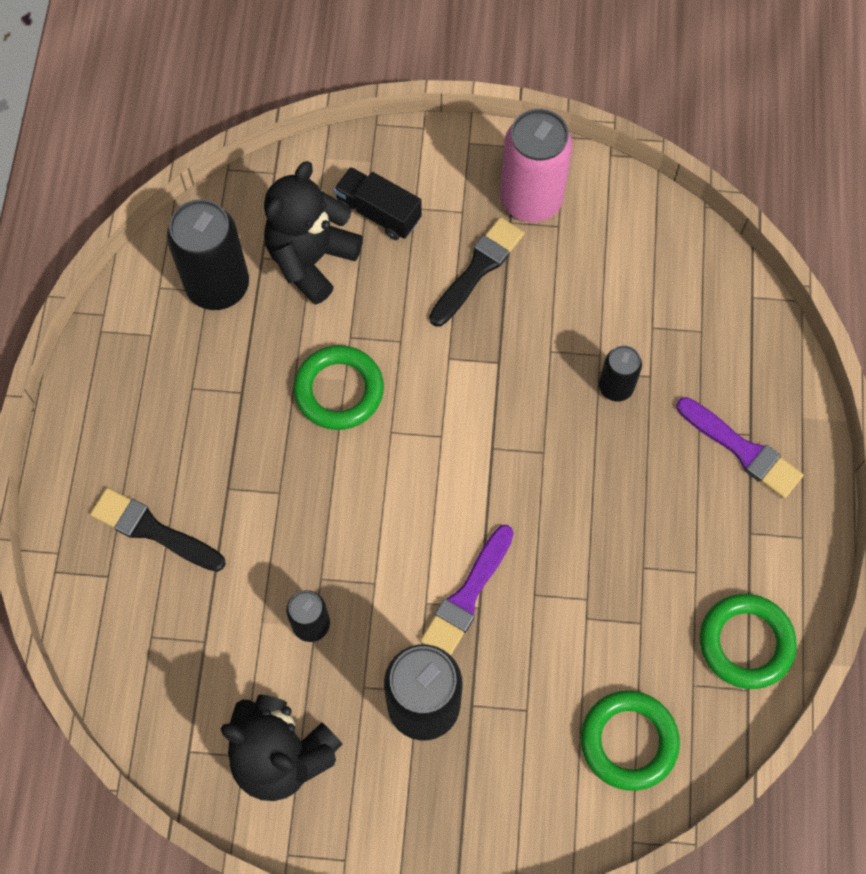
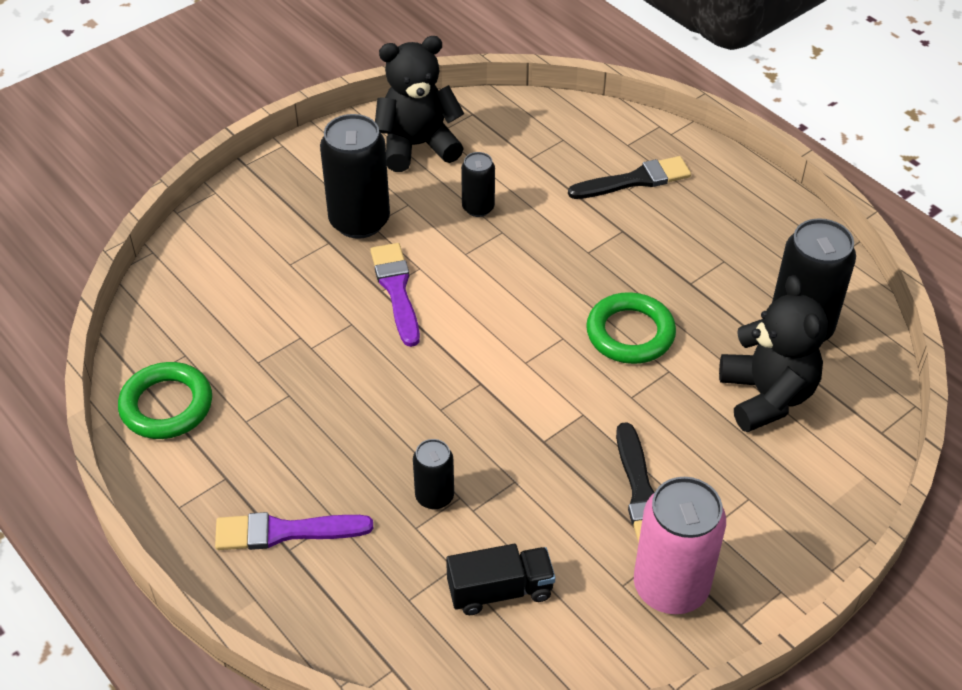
camera: 135 degrees right, 20 degrees down
black truck [334,167,422,240] -> black truck moved to [446,544,555,615]
green ring [581,691,680,791] -> none

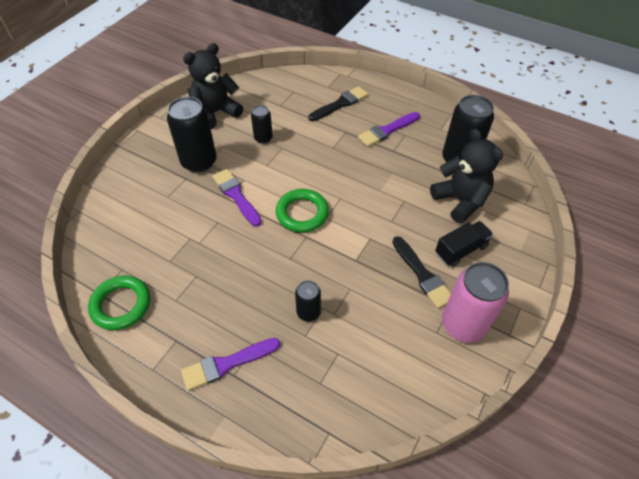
camera: 20 degrees left, 5 degrees up
black truck [446,544,555,615] -> black truck moved to [435,221,493,267]
green ring [586,292,676,364] -> green ring moved to [276,189,329,232]
none -> purple brush [358,112,420,147]

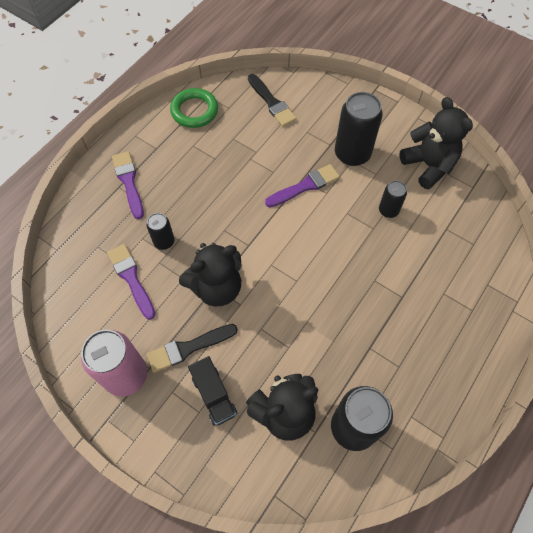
camera: 95 degrees right, 10 degrees up
green ring [276,189,329,232] -> none
black brush [308,86,368,121] -> black brush moved to [248,74,297,127]
purple brush [358,112,420,147] -> purple brush moved to [107,244,155,320]
none -> black teddy bear [179,243,241,306]

